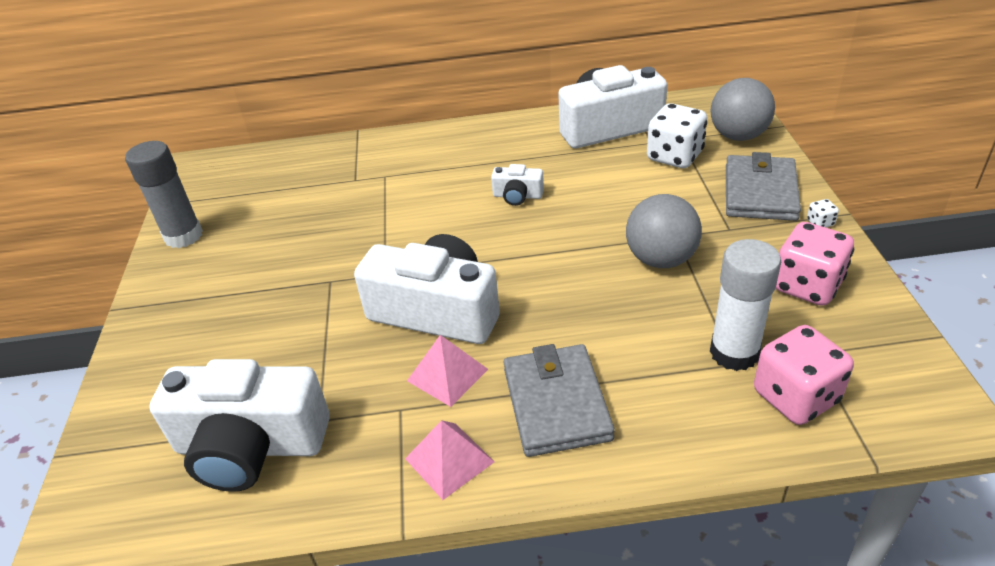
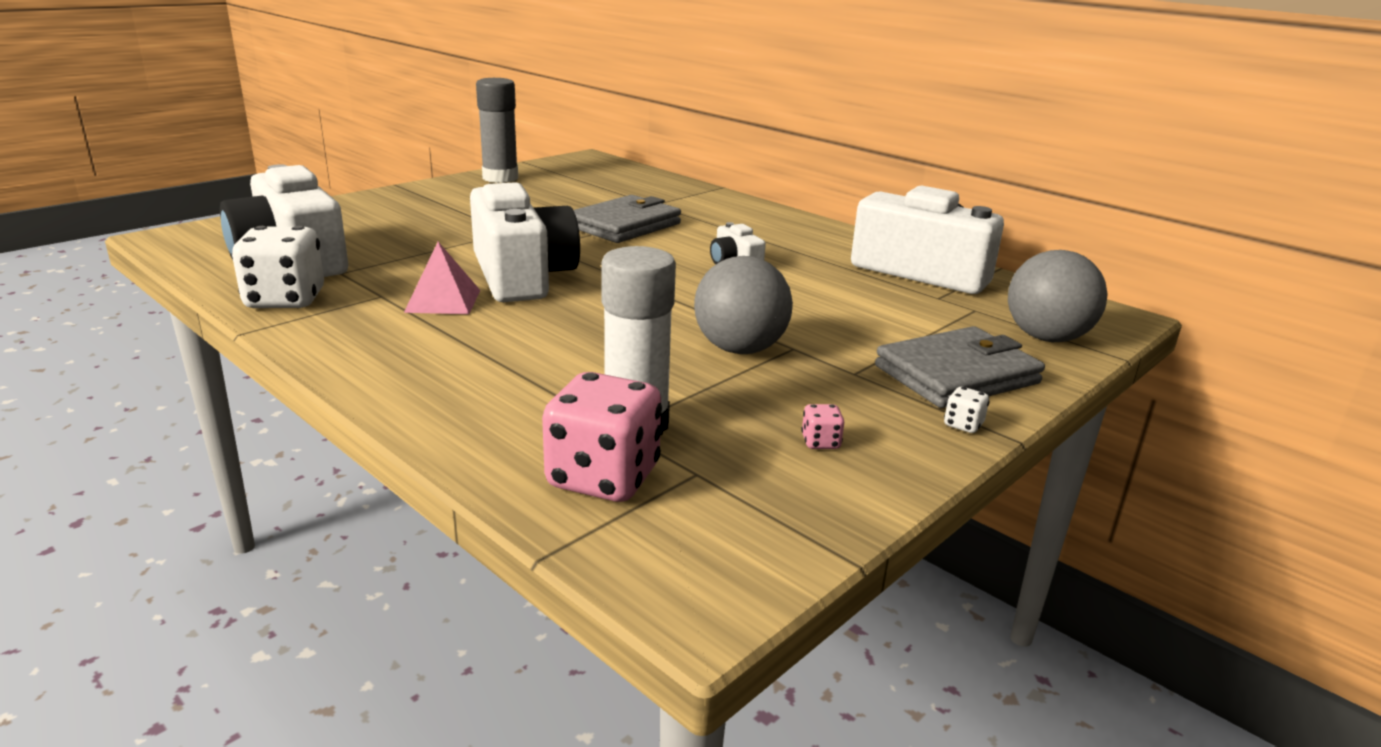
camera: 45 degrees right, 15 degrees down
pink pyramid [405,420,494,500] -> none
grey wallet [503,344,615,457] -> grey wallet moved to [574,195,681,243]
white dice [647,103,707,168] -> white dice moved to [232,226,324,308]
pink dice [776,222,854,306] -> pink dice [801,404,844,449], size x0.41

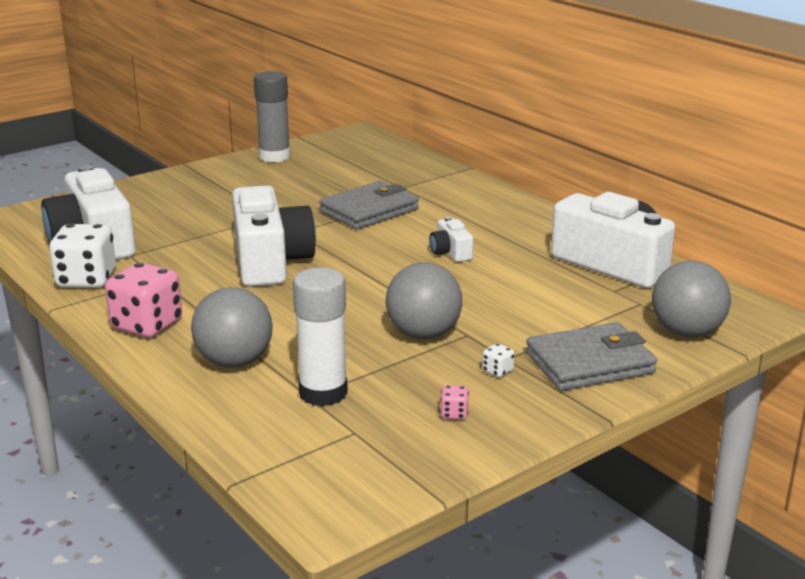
camera: 10 degrees right, 0 degrees up
pink pyramid [404,242,480,314] -> none
pink dice [542,372,662,502] -> pink dice moved to [105,263,182,338]
white dice [944,387,990,433] -> white dice moved to [482,343,515,377]
none -> grey ball [191,287,272,368]

